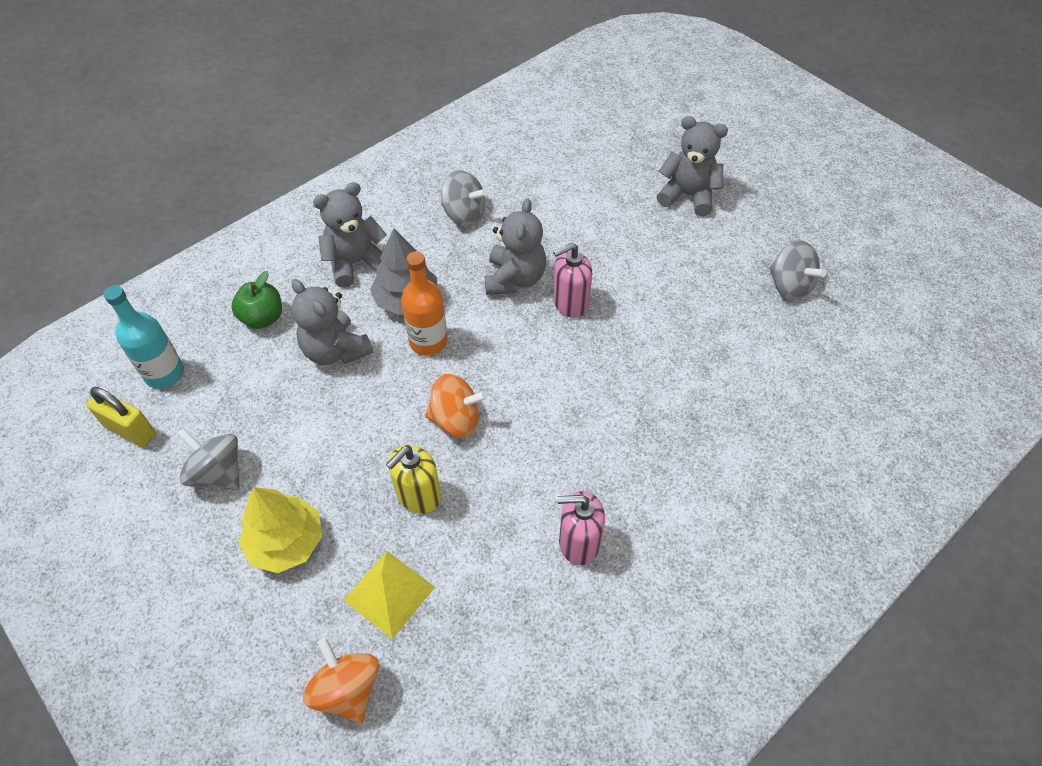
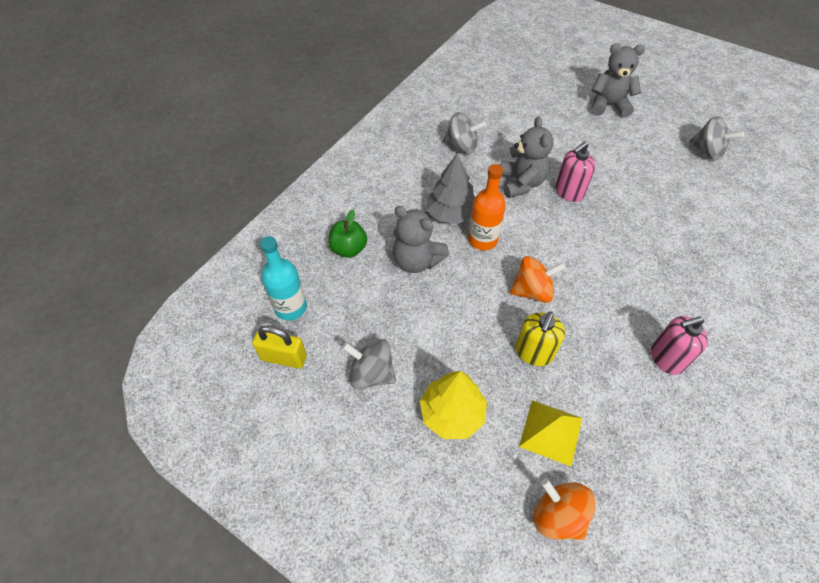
camera: 15 degrees left, 0 degrees up
grey teddy bear [313,182,387,288] -> none

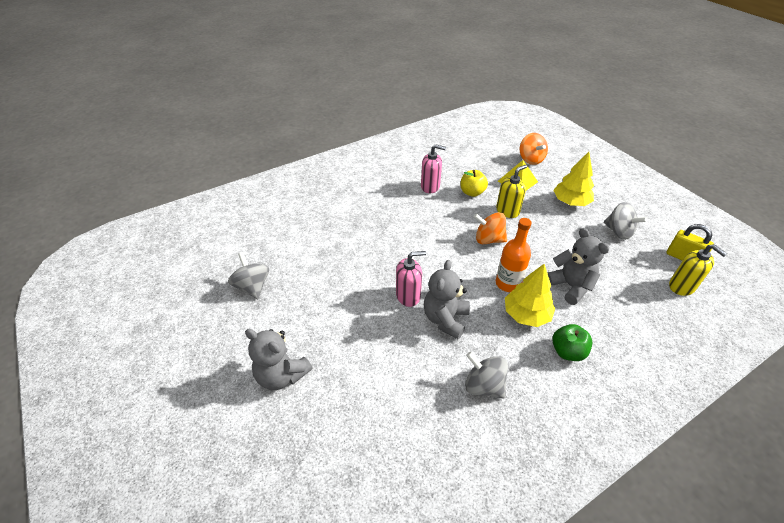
camera: 155 degrees left, 10 degrees down
turquoise bottle [260,236,307,321] -> yellow soap dispenser [669,244,727,296]
green apple [328,210,367,258] -> green apple moved to [552,324,592,361]
grey tree [427,154,475,224] -> yellow tree [505,264,555,327]
none -> yellow apple [460,170,488,197]

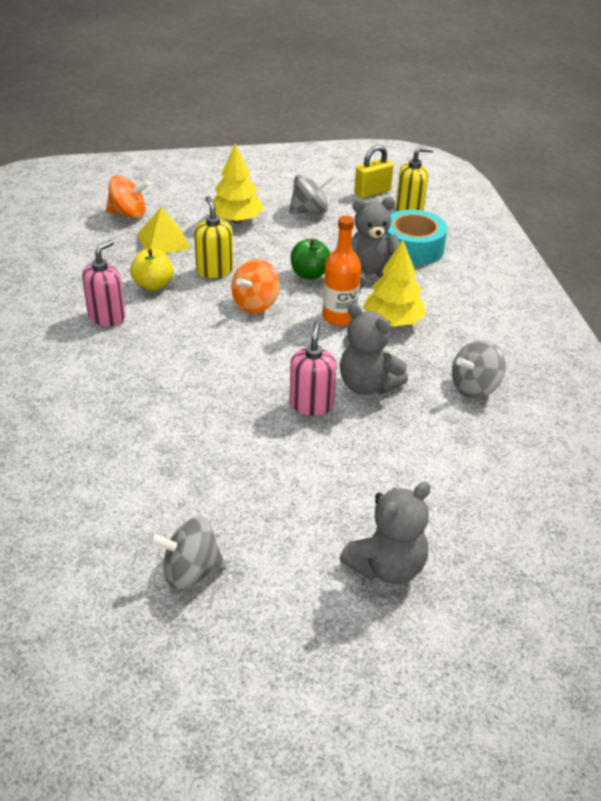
camera: 70 degrees left, 5 degrees down
green apple [552,324,592,361] -> green apple moved to [291,238,331,280]
none -> turquoise tape [385,210,447,266]

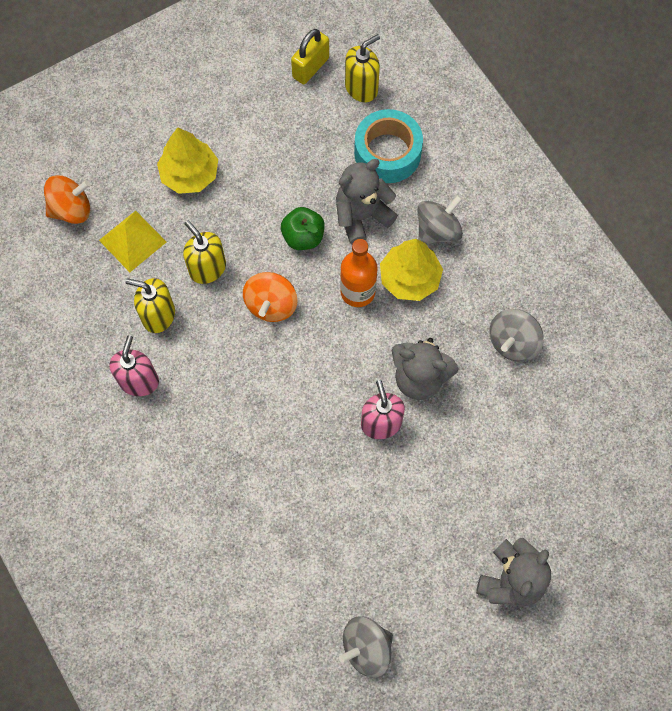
camera: 20 degrees left, 30 degrees up
yellow apple [130,249,174,291] -> yellow soap dispenser [126,278,175,333]
grey spinning top [289,174,333,214] -> grey spinning top moved to [417,195,463,245]

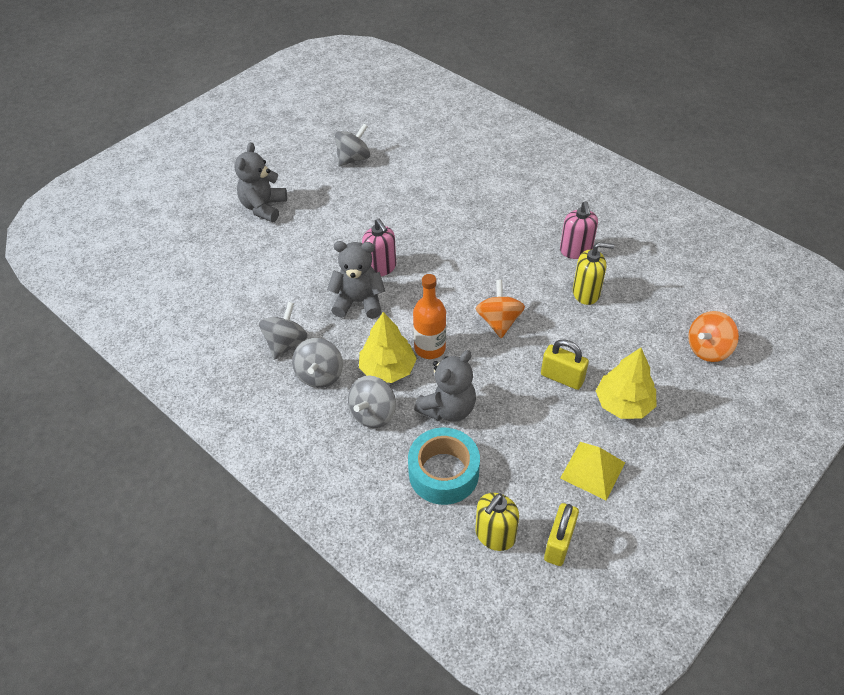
camera: 165 degrees right, 20 degrees down
yellow pyramid [99,211,166,272] -> yellow pyramid moved to [560,442,625,500]
yellow soap dispenser [183,220,226,284] -> none
green apple [281,207,325,250] -> none
none -> grey spinning top [292,338,343,388]
none -> yellow padlock [541,340,589,390]

